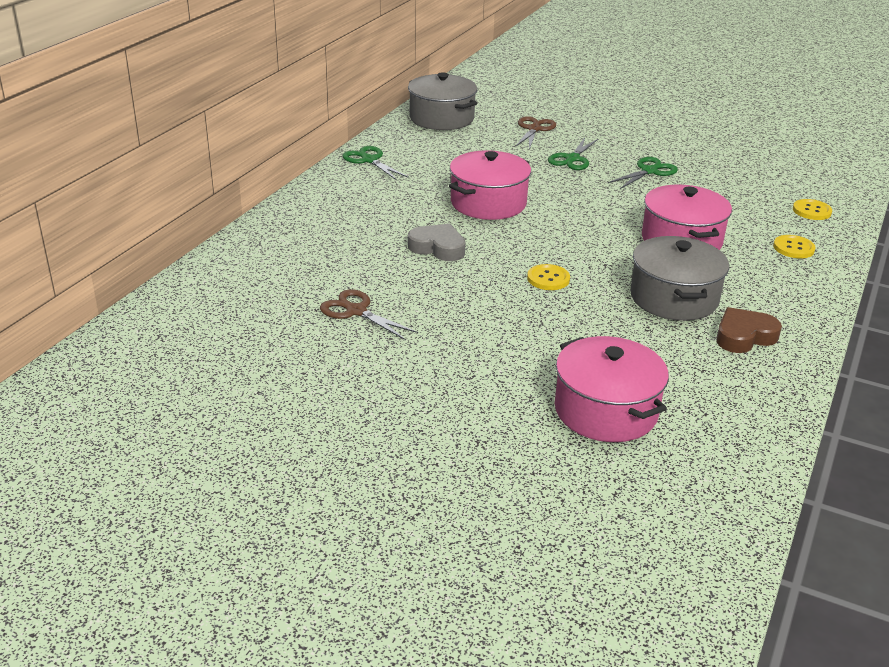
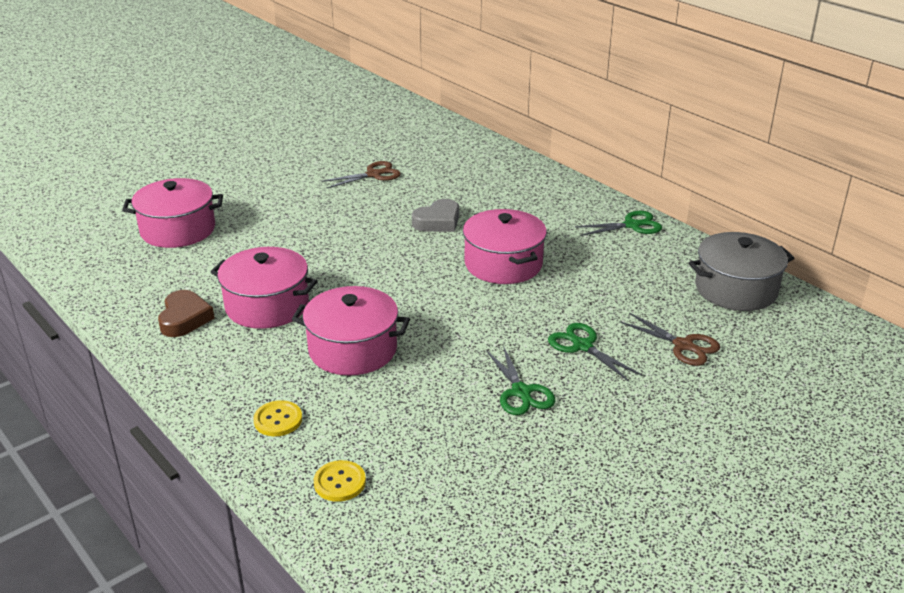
camera: 115 degrees right, 0 degrees up
yellow button [527,264,570,290] -> none
grey pot [630,236,729,321] -> pink pot [211,247,318,329]

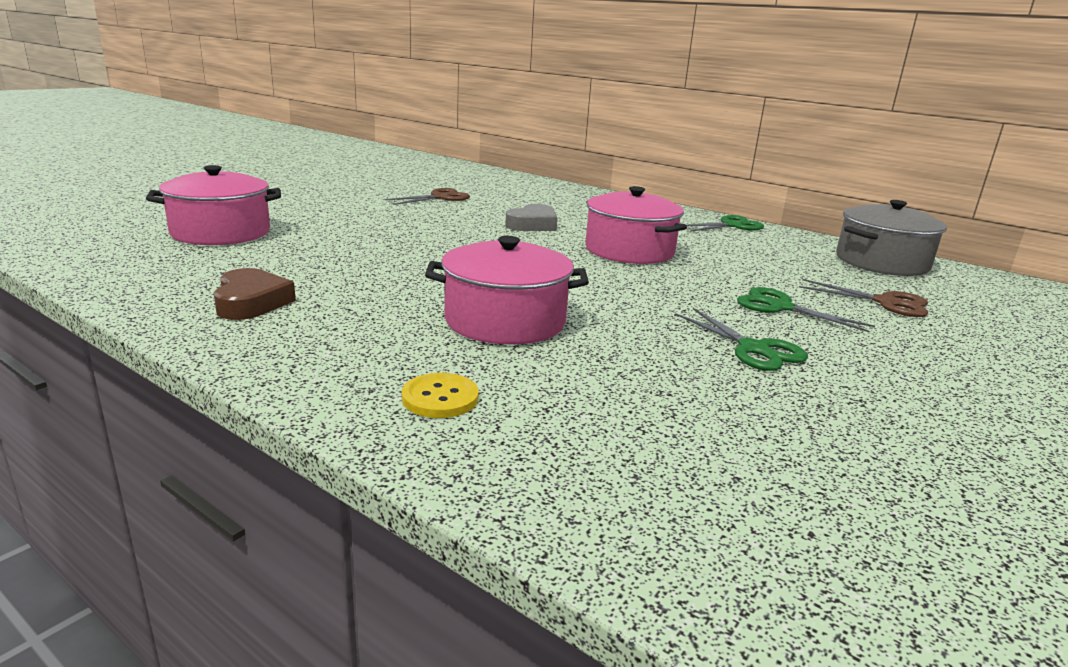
camera: 15 degrees left, 10 degrees down
pink pot [211,247,318,329] -> none
yellow button [314,460,366,502] -> none

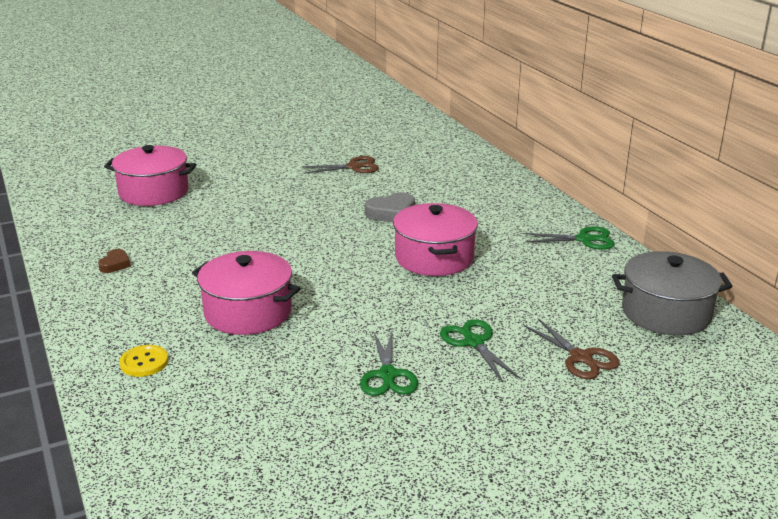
camera: 30 degrees right, 5 degrees up
brown heart [214,268,296,320] -> brown heart [98,249,131,273], size x0.60

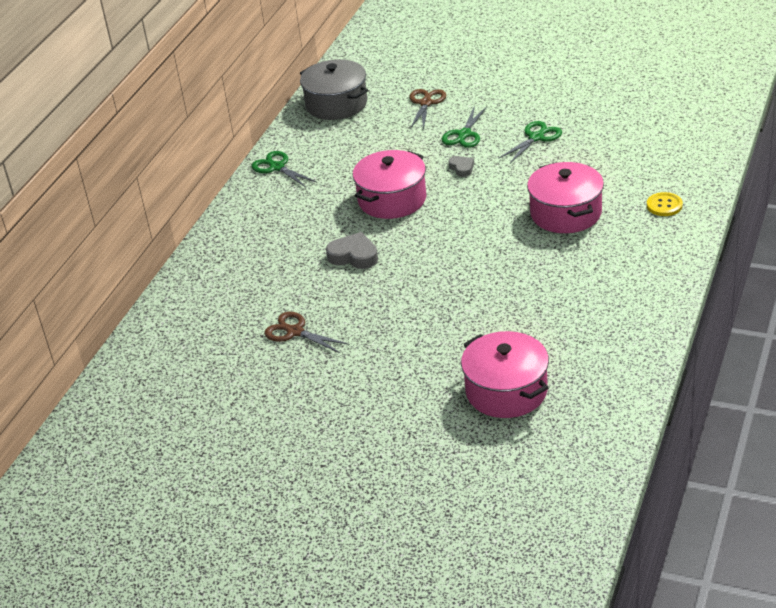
camera: 130 degrees left, 10 degrees up
brown heart [98,249,131,273] -> none
none -> grey heart [448,156,474,177]

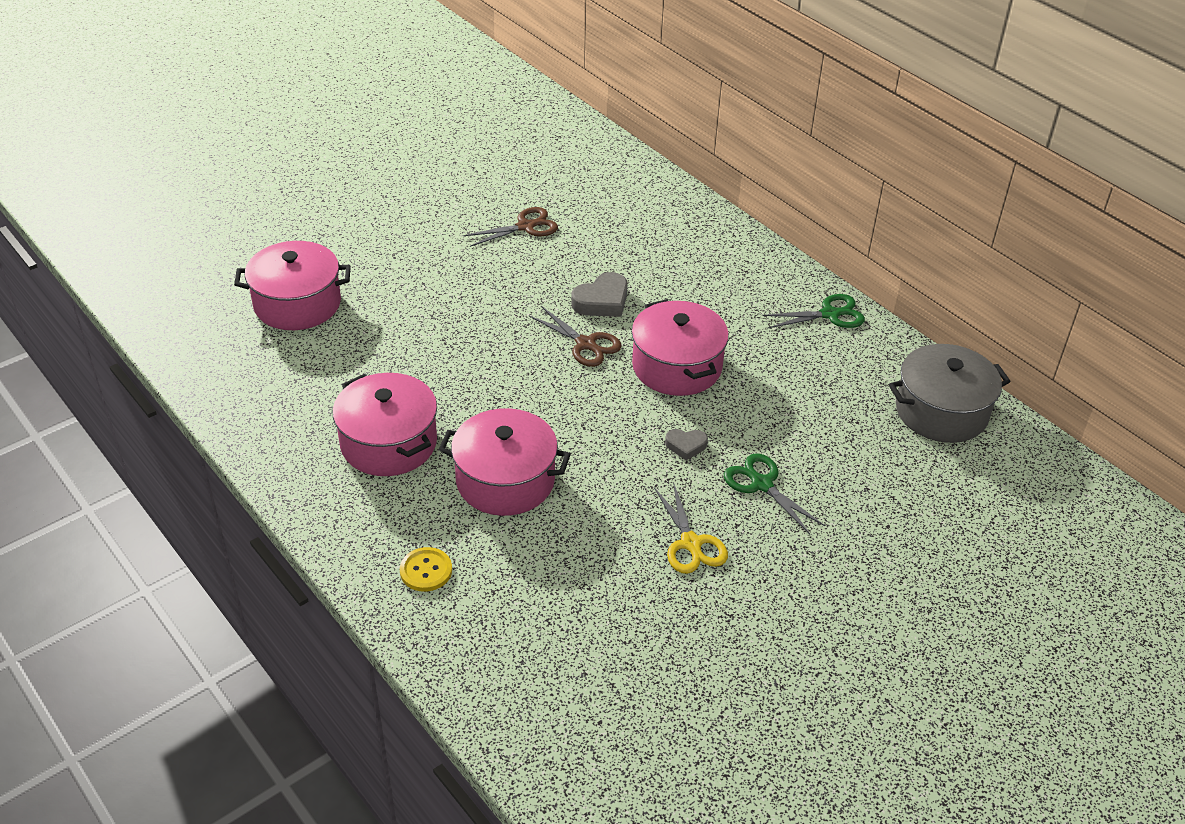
camera: 115 degrees right, 5 degrees up
brown scissors [410,89,446,130] -> brown scissors moved to [529,306,622,367]
green scissors [499,121,562,163] -> yellow scissors [654,482,728,574]
none -> pink pot [333,373,437,476]

